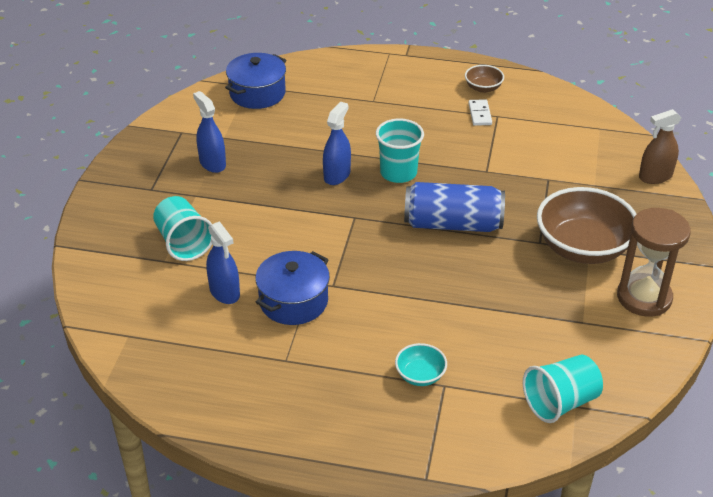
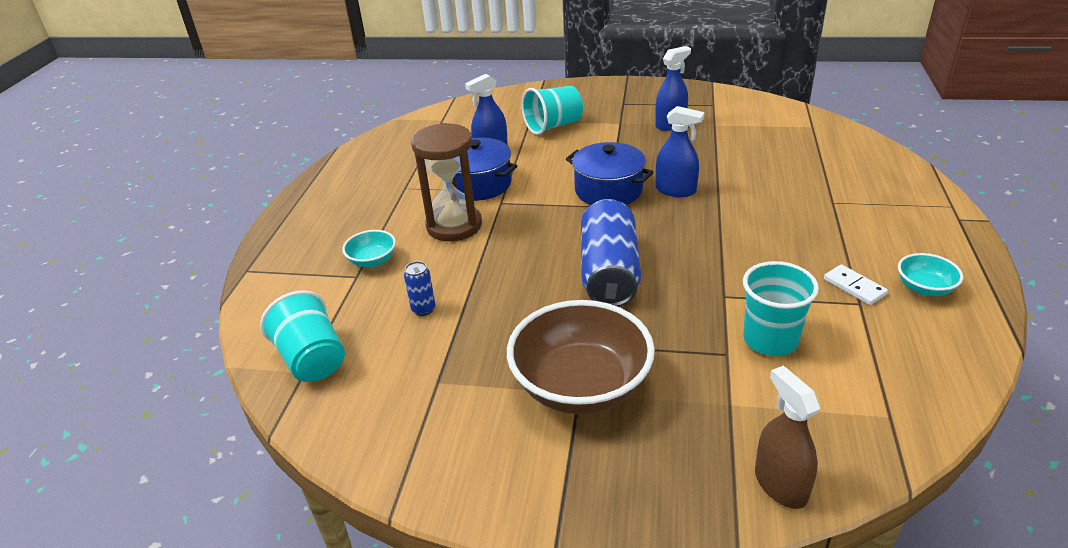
camera: 90 degrees right, 5 degrees down
blue pot [225,53,286,109] -> blue pot moved to [566,142,654,205]
turquoise cup [376,118,424,183] -> turquoise cup moved to [743,261,819,356]
brown bowl [465,65,504,93] -> turquoise bowl [898,253,963,296]
white domino [468,99,492,126] -> white domino turned 60 degrees clockwise [824,264,888,305]
brown hourglass [617,208,691,317] -> brown hourglass moved to [411,123,482,241]
none -> blue can [404,261,435,316]

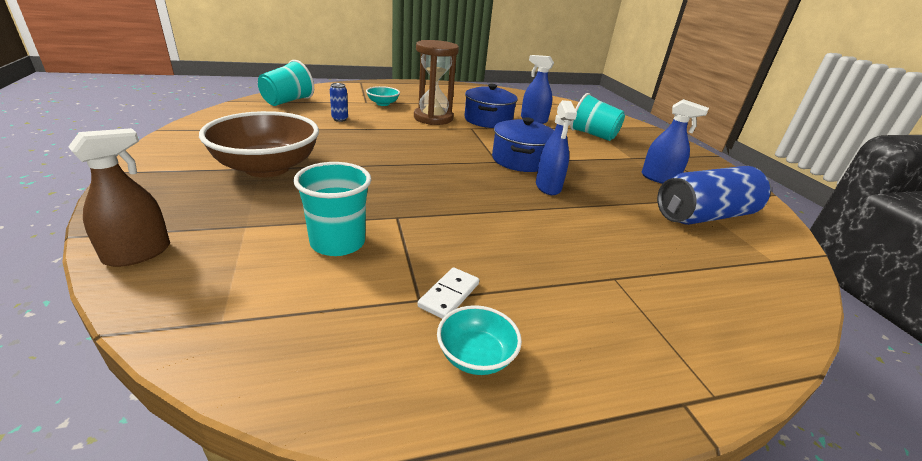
camera: 60 degrees right, 5 degrees down
blue can [581,199,641,307] -> blue can moved to [657,166,771,225]

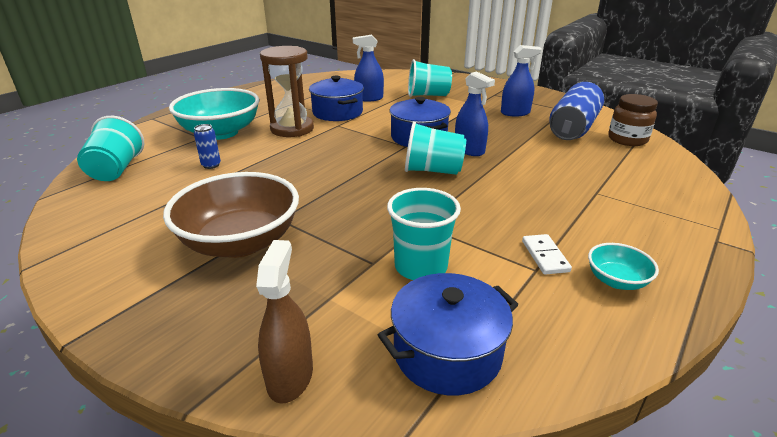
camera: 35 degrees left, 0 degrees up
turquoise bowl [366,86,400,106] -> turquoise bowl [169,88,260,140], size x2.16
none -> blue pot [378,273,519,395]
none -> turquoise cup [405,121,466,175]
none -> brown jar [608,94,658,146]

